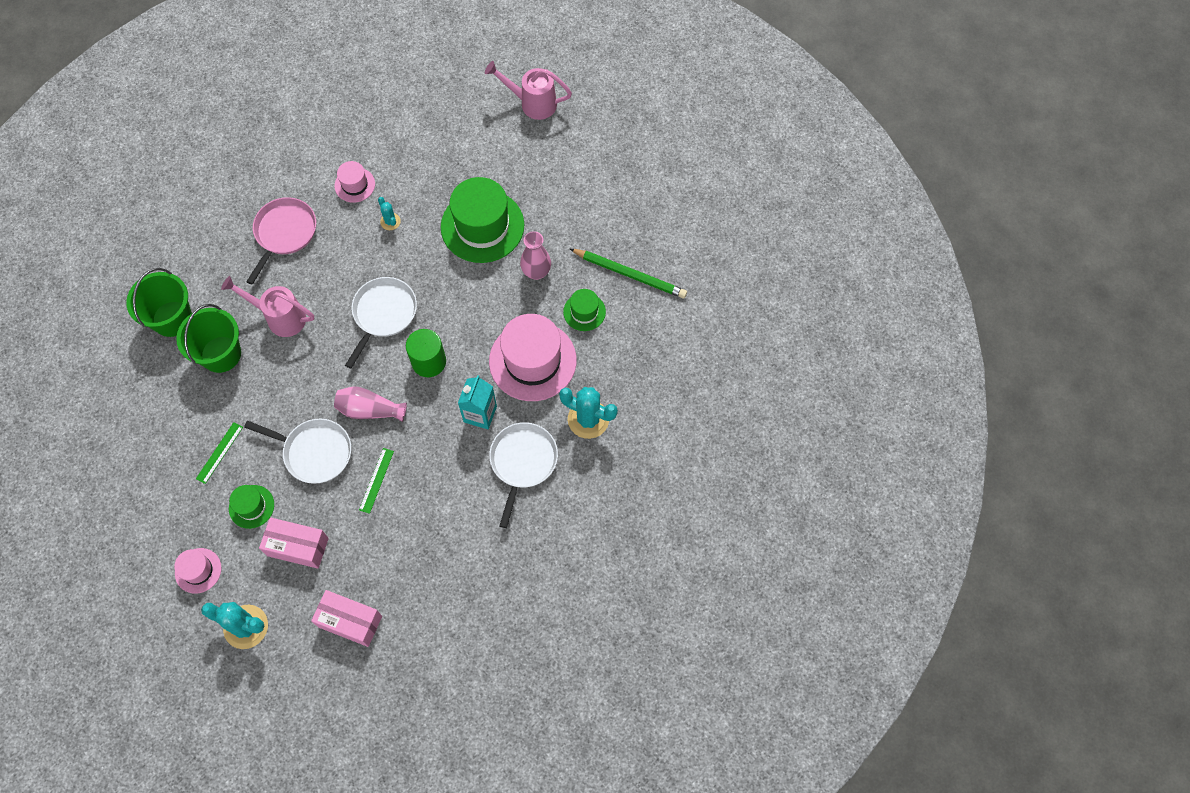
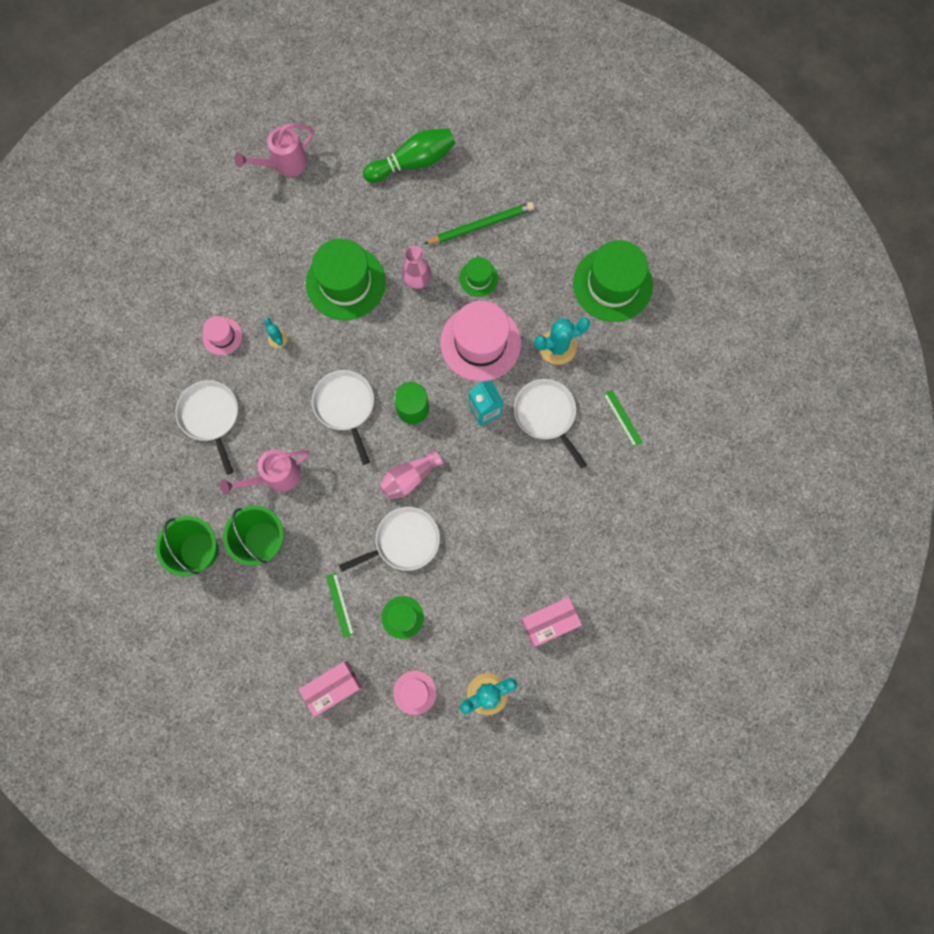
camera: 45 degrees left, 10 degrees up
pink pan [246,197,316,285] -> white pan [175,380,238,475]
pink box [259,517,329,569] -> pink box moved to [299,661,362,717]
green ruler [359,448,394,514] -> green ruler moved to [603,390,643,447]
turquoise cactus [378,197,401,230] -> turquoise cactus turned 45 degrees clockwise [264,318,288,348]
none -> green bowling pin [363,128,456,182]
none -> green hat [573,240,653,322]

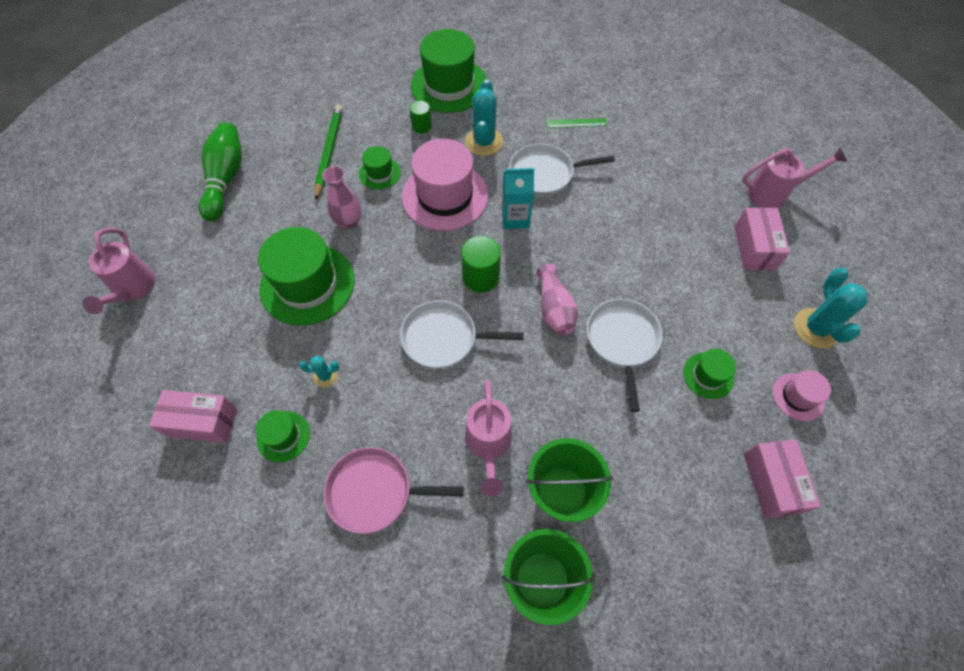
camera: 65 degrees left, 15 degrees down
white pan [175,380,238,475] -> pink pan [323,447,464,534]
pink hat [202,316,242,355] -> green hat [256,410,310,463]
green ruler [326,573,354,638] -> none
none -> pink box [149,390,238,443]
none -> green cylinder [409,101,432,134]
none -> pink watering can [742,147,847,208]

